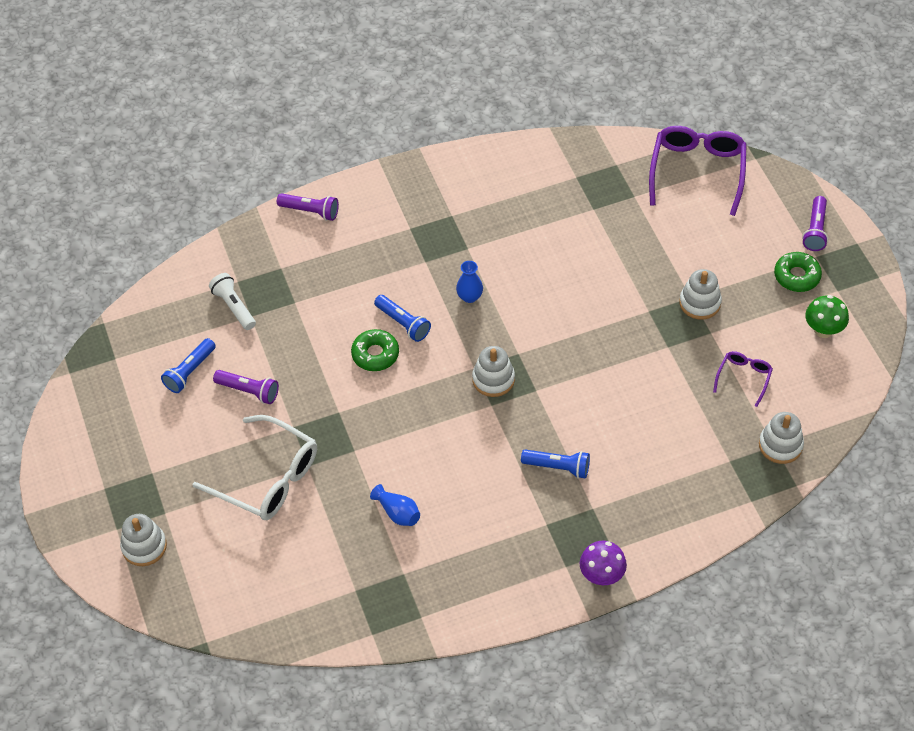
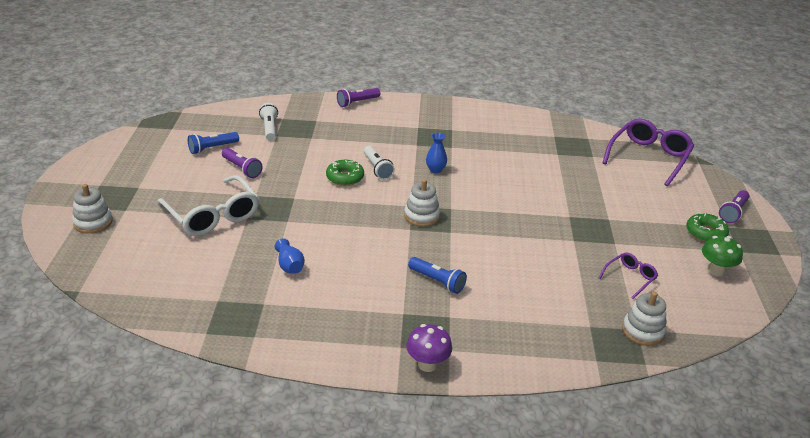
camera: 20 degrees right, 20 degrees down
purple flashlight [277,193,339,221] -> purple flashlight turned 105 degrees clockwise [337,88,380,107]
blue flashlight [374,295,431,342] -> white flashlight [364,146,395,180]
white stacking toy [679,269,722,320] -> none

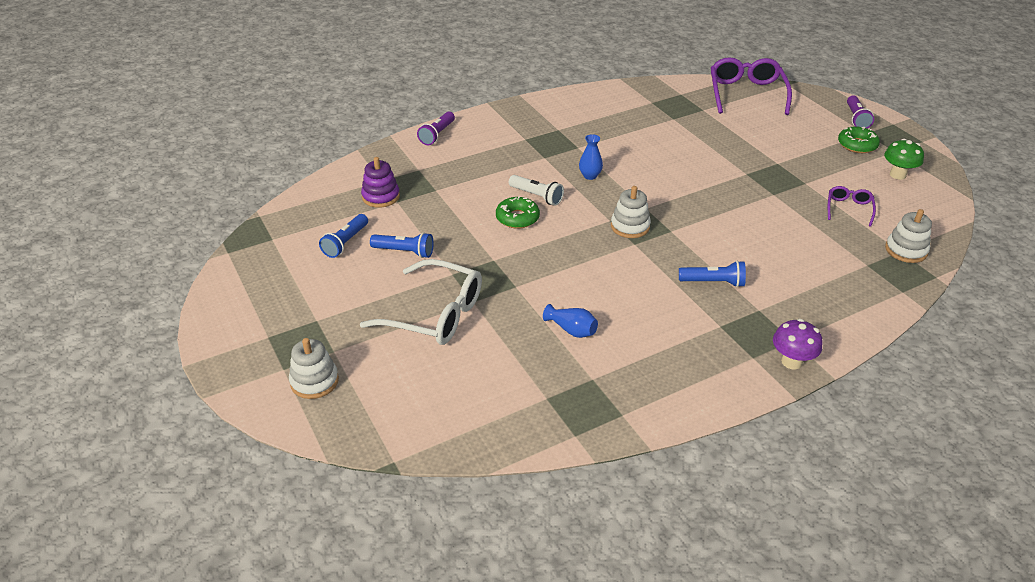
camera: 30 degrees left, 5 degrees up
purple flashlight [222,148,263,178] -> blue flashlight [370,232,434,258]
white flashlight [259,103,278,141] -> purple stacking toy [361,157,400,208]

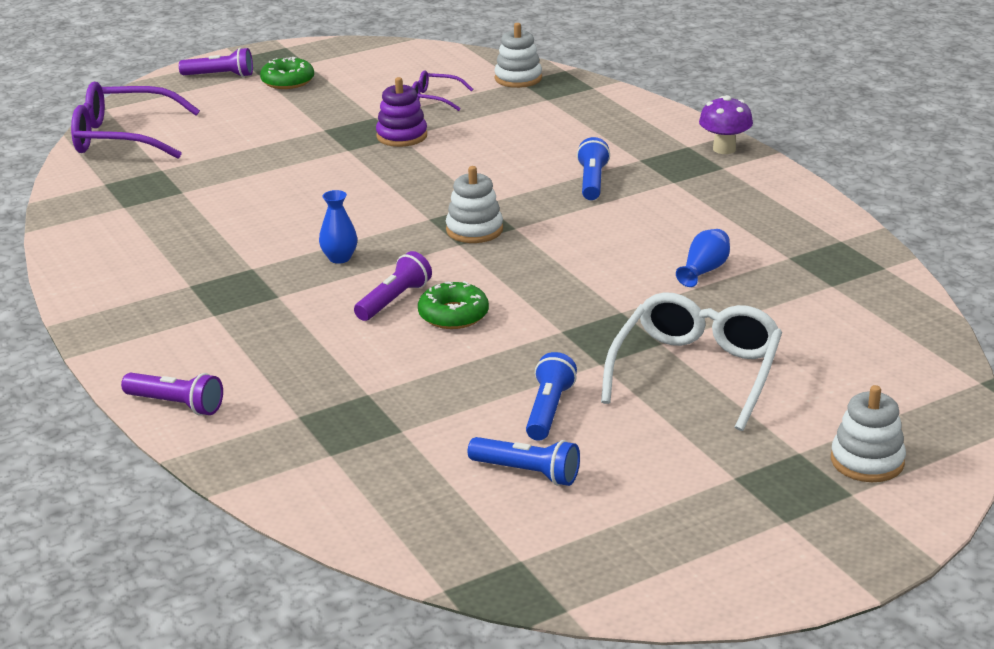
camera: 90 degrees left, 10 degrees down
purple stacking toy [361,157,400,208] -> purple stacking toy moved to [376,77,427,147]
white flashlight [509,175,564,206] -> purple flashlight [354,251,432,321]
green mushroom [884,139,924,180] -> none

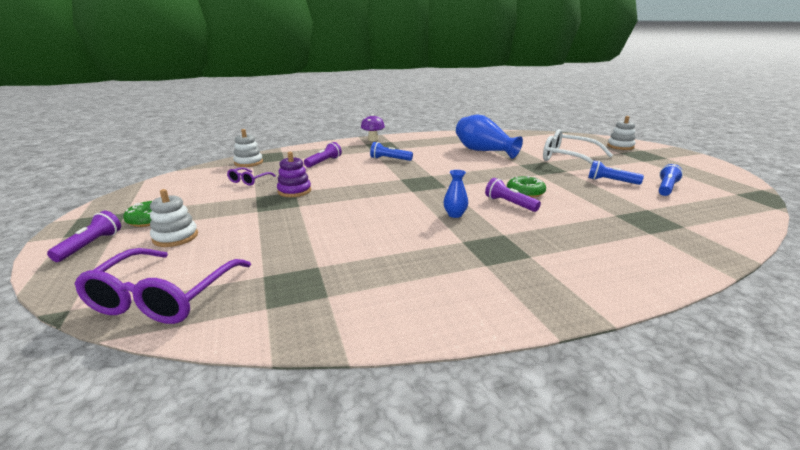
camera: 80 degrees left, 5 degrees down
purple flashlight [121,373,223,416] -> purple flashlight moved to [304,142,342,168]
white stacking toy [446,166,503,243] -> white stacking toy moved to [150,189,198,247]
blue vase [676,229,730,287] -> blue vase [456,114,523,159], size x2.11

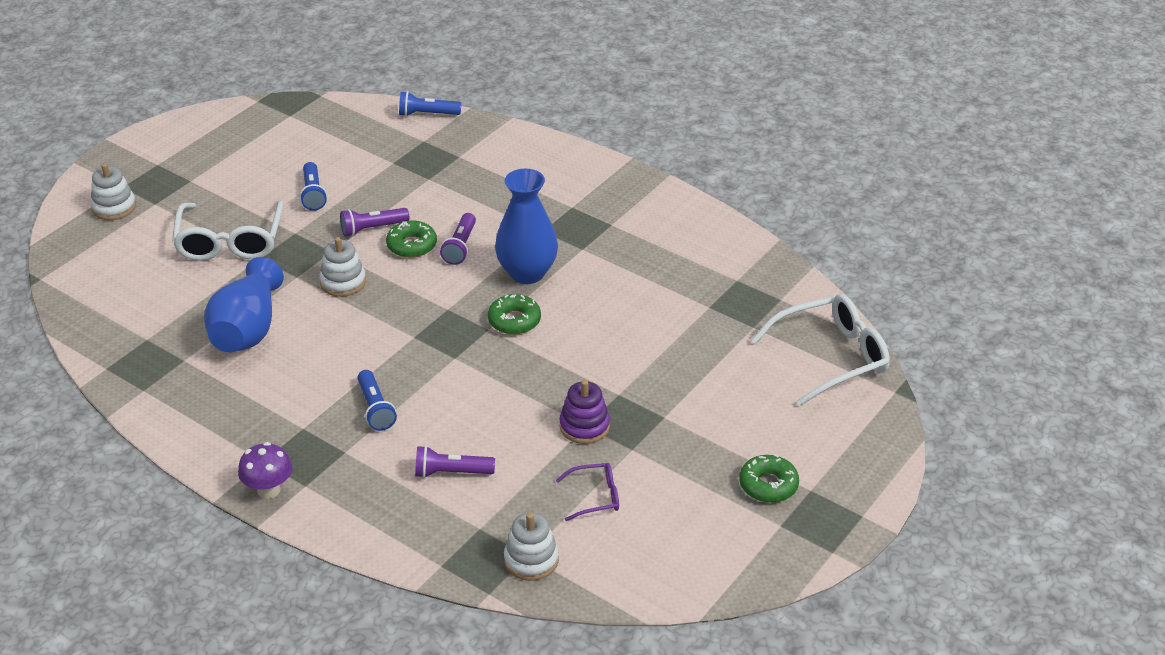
camera: 125 degrees left, 15 degrees up
purple flashlight [47,211,121,262] -> purple flashlight moved to [340,208,409,237]
purple glasses [74,248,251,324] -> white glasses [751,294,890,405]
white stacking toy [150,189,198,247] -> white stacking toy moved to [319,237,366,297]
blue vase [443,170,468,218] -> blue vase [495,169,558,284], size x2.11
blue flashlight [659,164,683,196] -> blue flashlight moved to [399,91,461,117]
none -> green donut [488,294,541,335]

